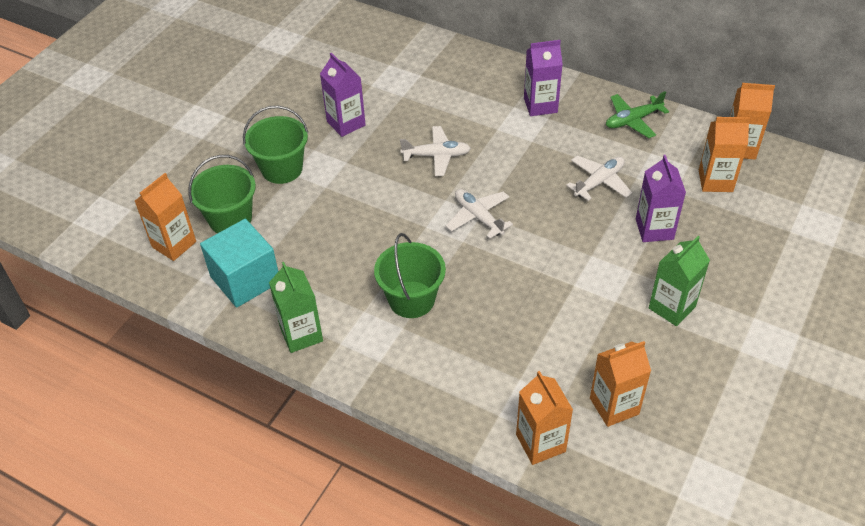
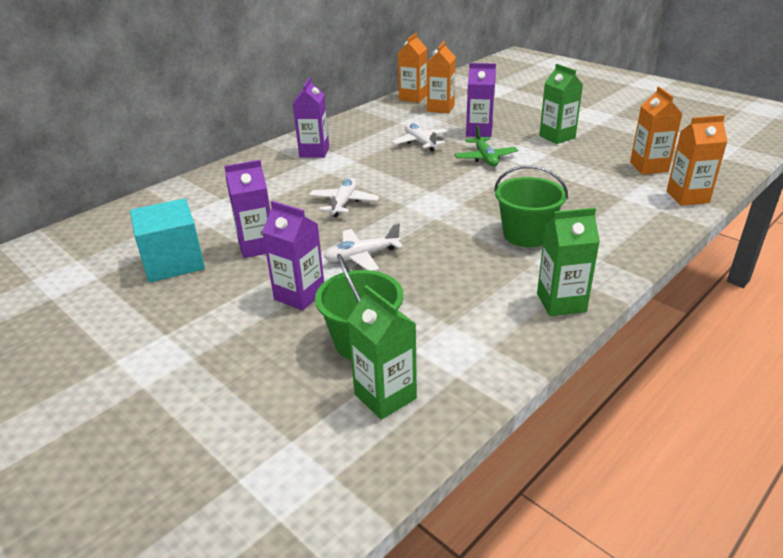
camera: 75 degrees left, 15 degrees down
orange carton [135,173,196,261] -> green carton [347,285,417,420]
turquoise cube [200,219,278,308] -> turquoise cube moved to [130,198,205,282]
green bucket [243,106,308,184] -> purple carton [262,201,324,311]
white plane [446,189,513,239] -> white plane moved to [324,223,403,271]
green plane [606,91,669,138] -> green plane moved to [454,125,518,167]

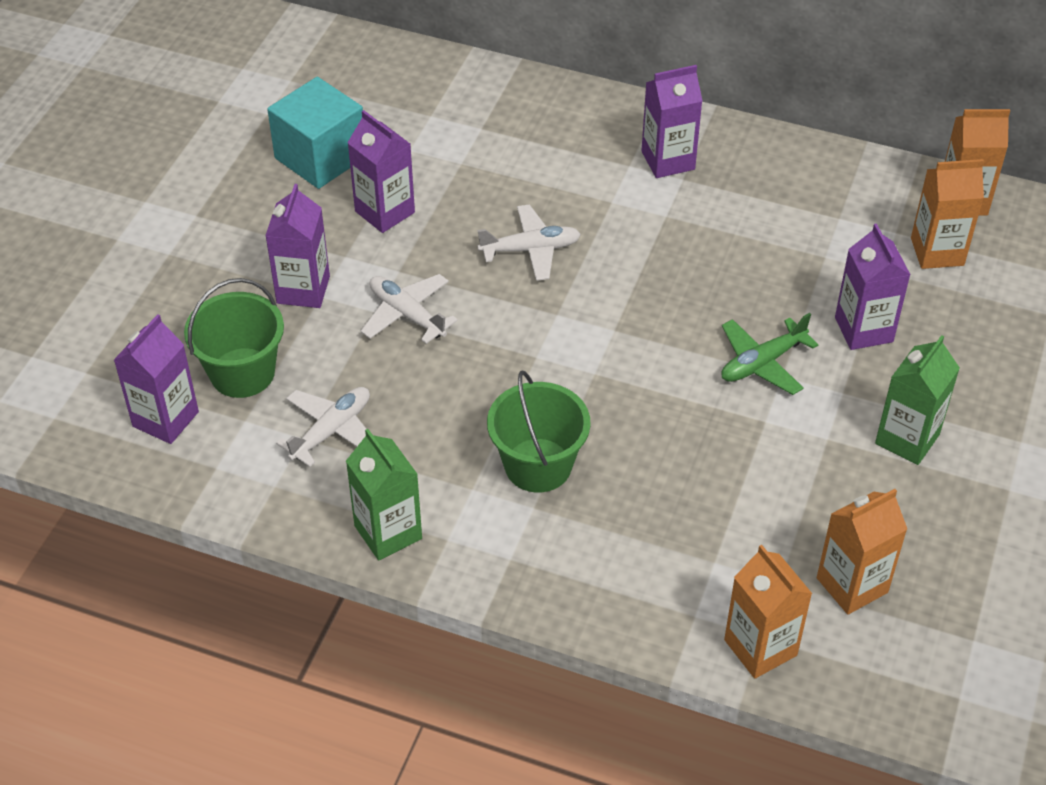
camera: 65 degrees right, 15 degrees up
green carton [347,285,417,420] -> purple carton [114,314,199,444]
white plane [391,123,448,152] -> white plane moved to [276,387,370,467]

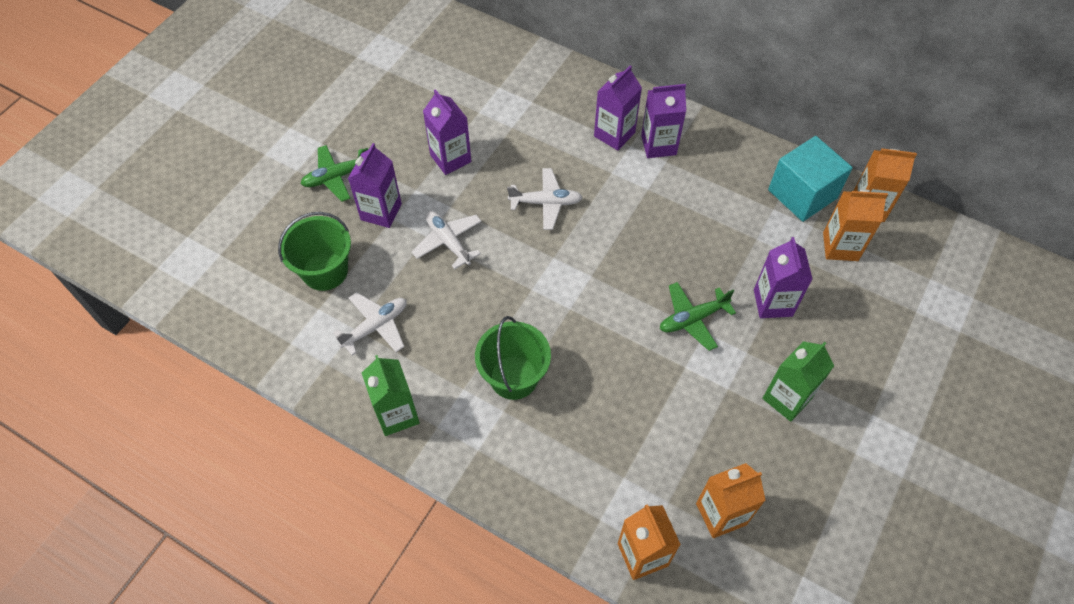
camera: 10 degrees right, 10 degrees up
purple carton [114,314,199,444] -> purple carton moved to [594,65,642,151]
turquoise cube [267,77,363,189] -> turquoise cube moved to [768,136,853,222]
none -> green plane [301,145,368,202]

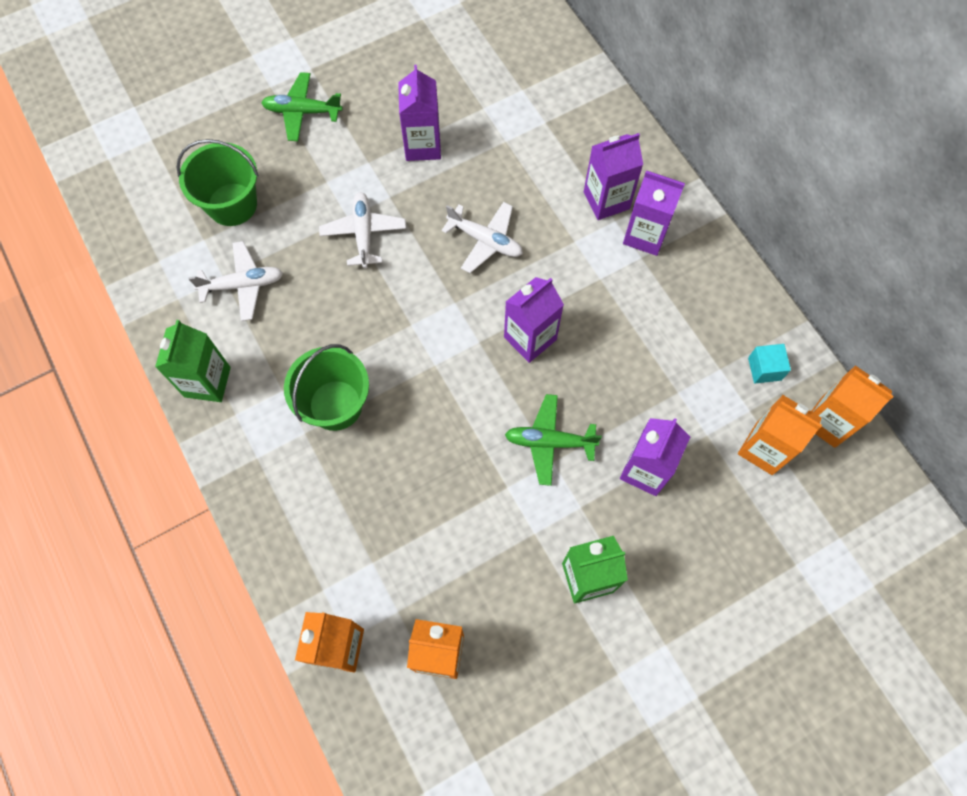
camera: 30 degrees right, 10 degrees up
purple carton [348,143,402,228] -> purple carton moved to [504,277,564,363]
turquoise cube [768,136,853,222] -> turquoise cube [748,344,791,383], size x0.47

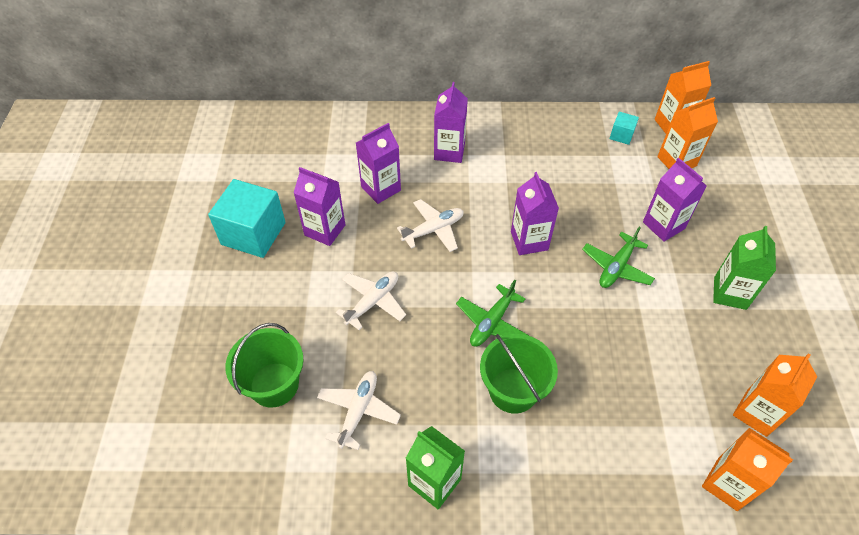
camera: 60 degrees left, 15 degrees down
green plane [261,72,343,141] -> green plane moved to [456,280,529,347]
white plane [319,192,406,268] -> white plane turned 105 degrees clockwise [336,271,406,330]
purple carton [623,171,685,256] -> purple carton moved to [356,123,401,204]
none -> turquoise cube [208,179,286,258]

